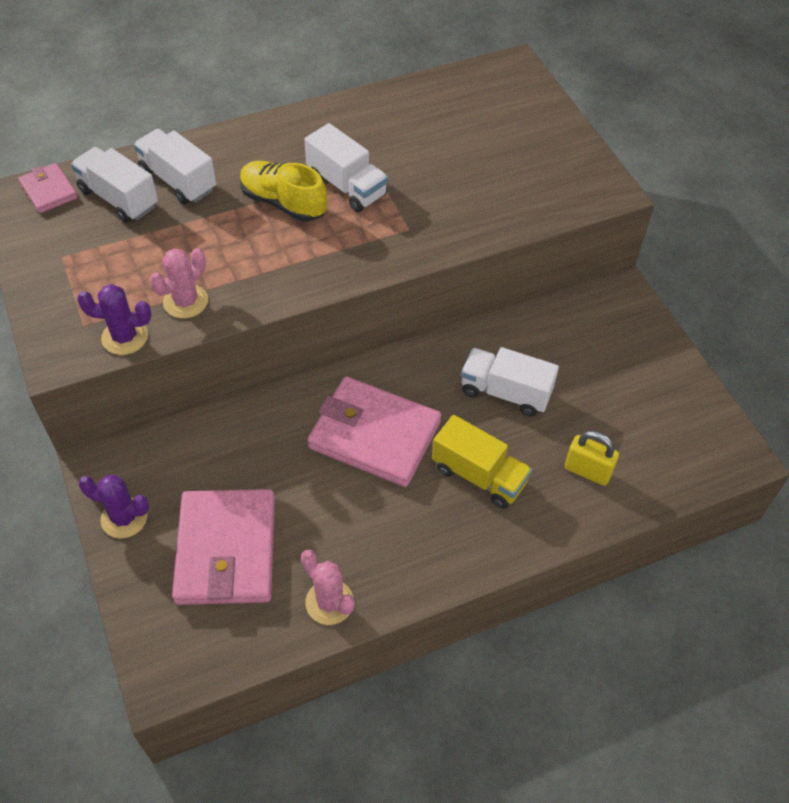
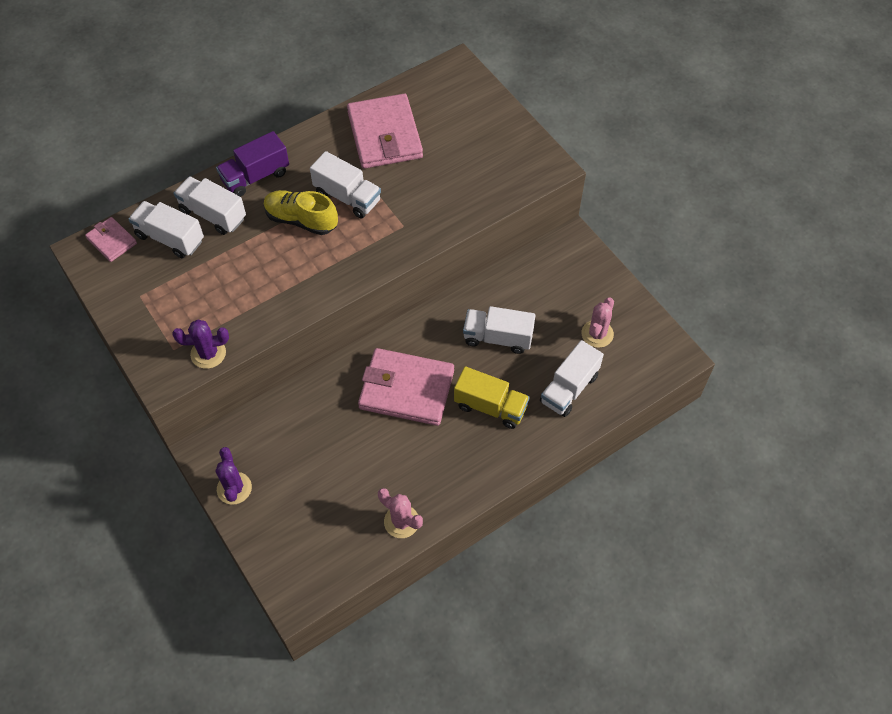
camera: 10 degrees left, 5 degrees up
purple cactus [78,475,149,538] -> purple cactus turned 75 degrees clockwise [215,447,252,505]
pink cactus [150,248,208,318] -> pink cactus moved to [581,298,614,348]
pink wallet [172,489,275,605] -> pink wallet moved to [347,94,423,169]
yellow padlock [565,431,619,486] -> white truck [540,340,604,417]
none -> purple truck [216,131,289,197]

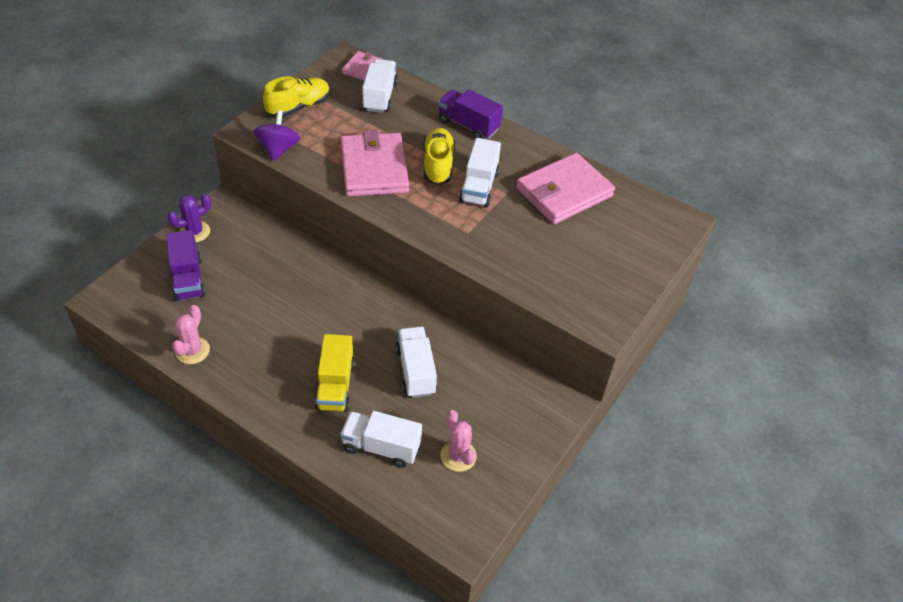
camera: 65 degrees right, 10 degrees down
white truck [173,176,246,235] -> none
purple cactus [173,320,229,369] -> purple spinning top [254,110,300,161]
pink wallet [358,348,454,426] -> pink wallet moved to [341,130,409,196]
pink cactus [581,298,614,348] -> pink cactus turned 60 degrees clockwise [441,410,477,472]
none -> purple truck [166,230,206,301]
none -> yellow shoe [263,76,330,118]

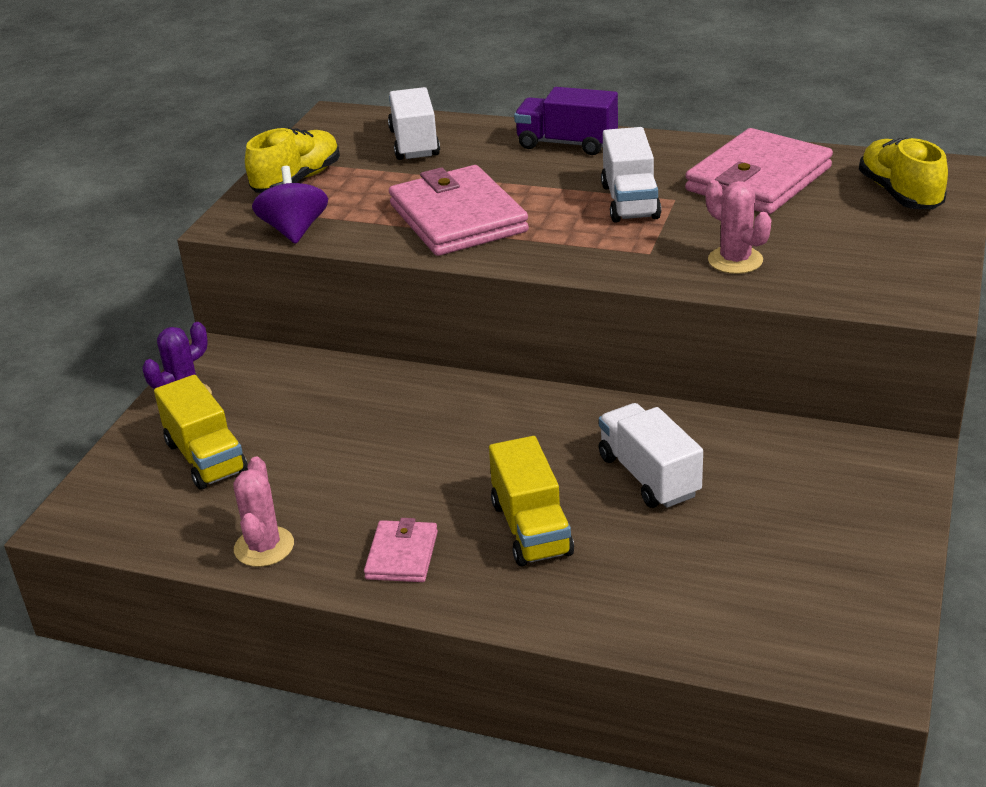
camera: 10 degrees left, 15 degrees down
purple truck [166,230,206,301] -> yellow truck [154,375,248,490]
white truck [340,411,422,468] -> none
pink wallet [342,51,381,81] -> pink wallet moved to [364,518,438,582]
yellow shoe [423,128,455,185] -> yellow shoe moved to [859,138,948,209]
pink cactus [441,410,477,472] -> pink cactus moved to [705,180,771,274]

